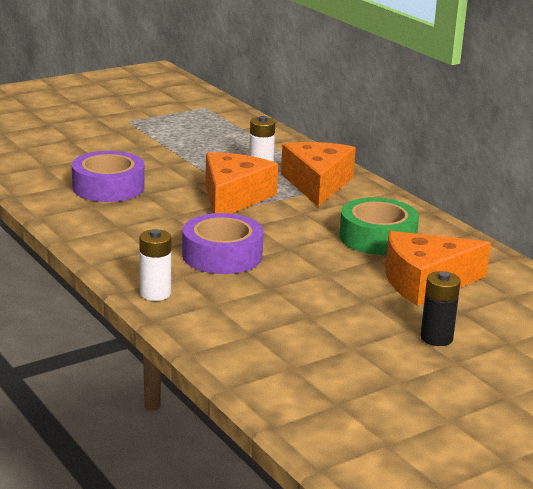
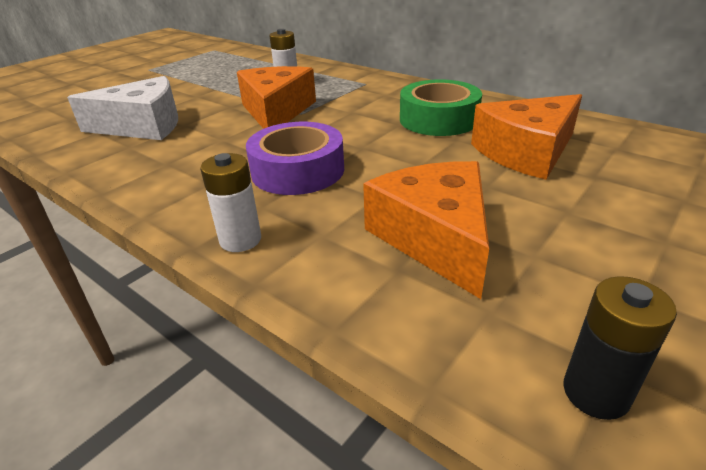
camera: 15 degrees left, 10 degrees up
purple tape [72,151,145,202] -> white cheese [67,76,178,140]
orange cheese [281,142,356,207] -> orange cheese moved to [363,161,489,299]
black battery [420,271,461,346] -> black battery moved to [563,276,677,420]

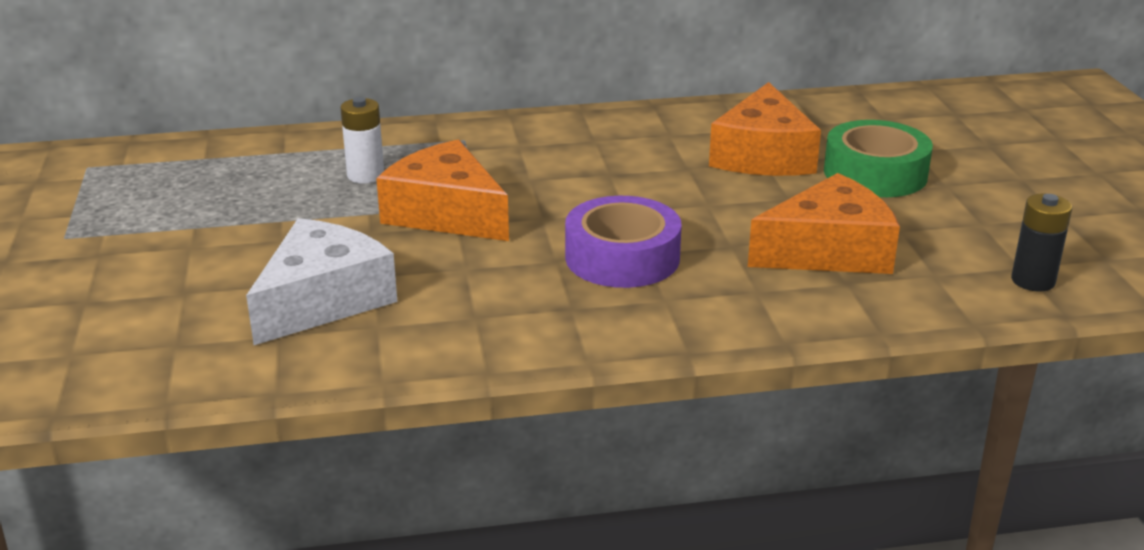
camera: 50 degrees left, 5 degrees down
white battery [200,153,261,252] -> none
orange cheese [363,161,489,299] -> orange cheese turned 135 degrees clockwise [748,173,900,274]
green tape [400,79,482,136] -> green tape moved to [824,120,933,197]

